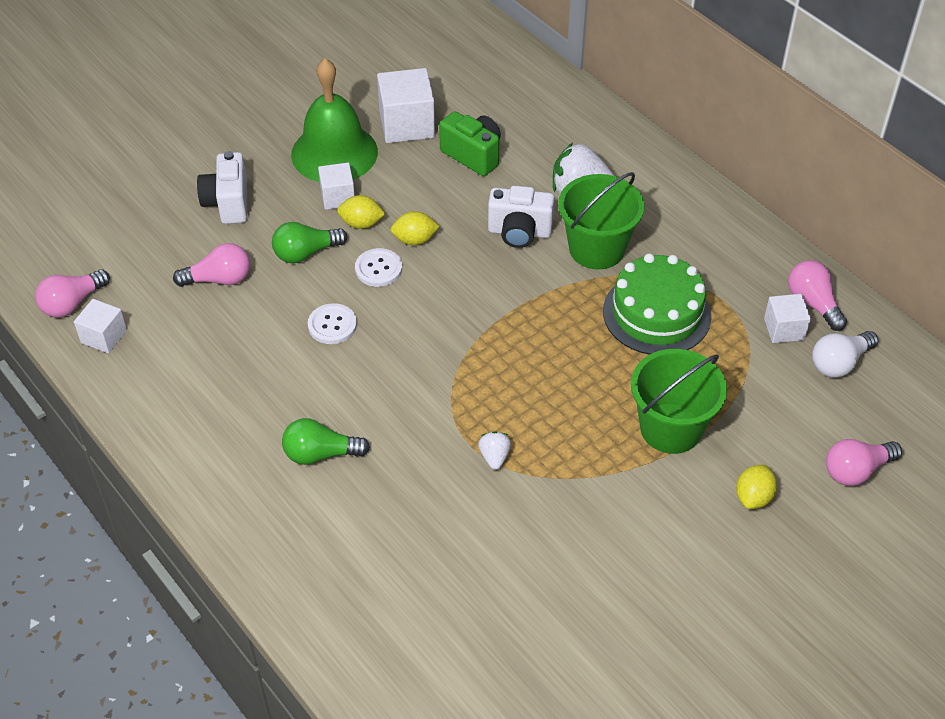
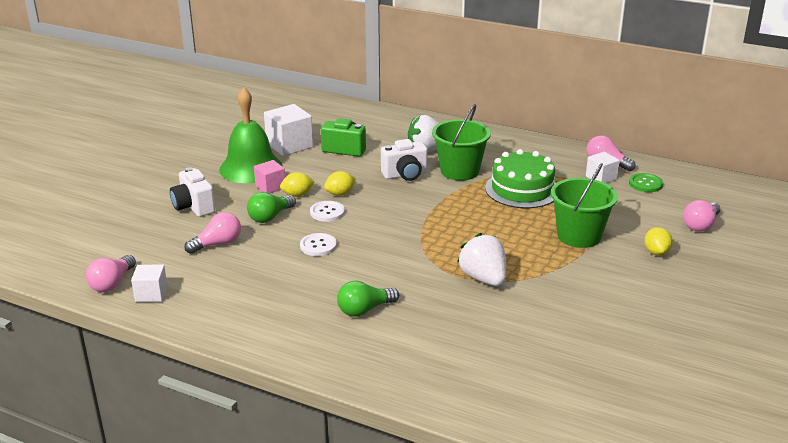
camera: 25 degrees left, 20 degrees down
white cube [318,163,355,210] -> pink cube [254,160,285,194]
white strawberry [478,432,511,470] -> white strawberry [457,233,506,286], size x1.99
white light bulb [812,331,878,377] -> green button [629,173,663,192]

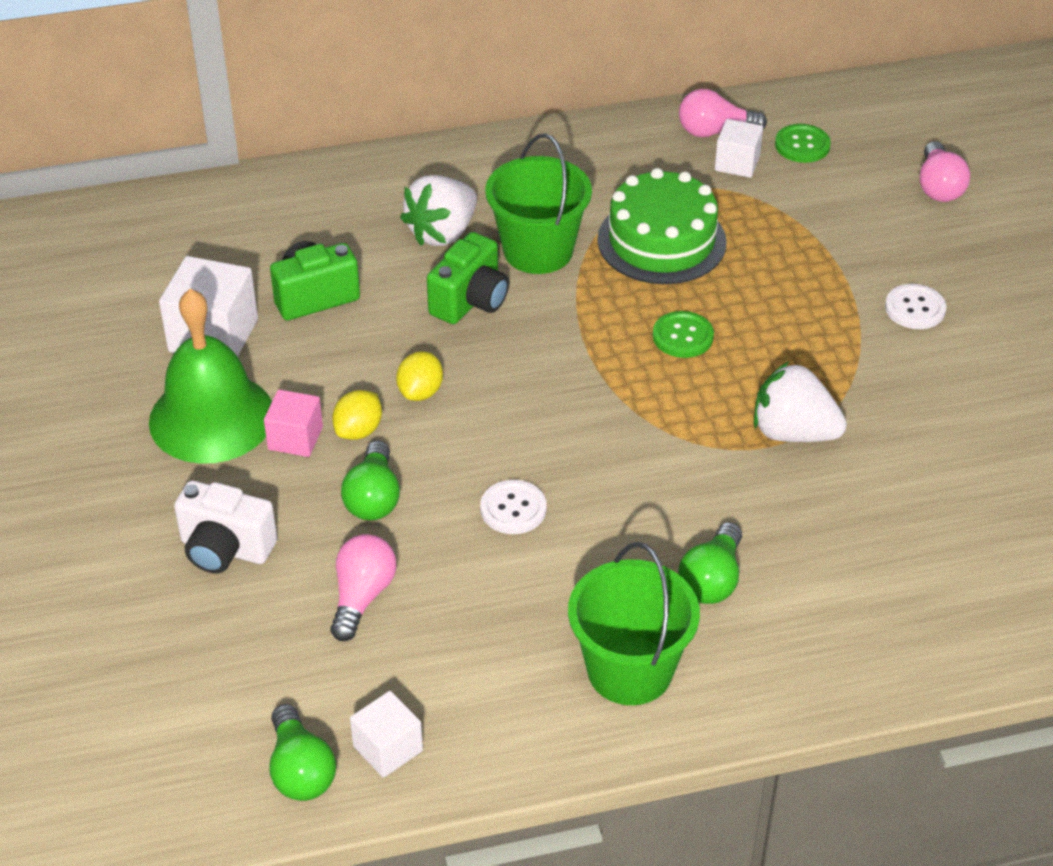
camera: 40 degrees left, 15 degrees up
pink light bulb [86,255,136,292] -> green light bulb [270,704,336,801]
white button [310,201,345,222] -> white button moved to [885,284,946,329]
white camera [381,139,428,181] -> green camera [427,232,509,324]
green bucket [551,163,618,248] -> green bucket moved to [568,542,700,705]
yellow lemon [644,227,673,256] -> none
none -> green button [653,311,714,358]

